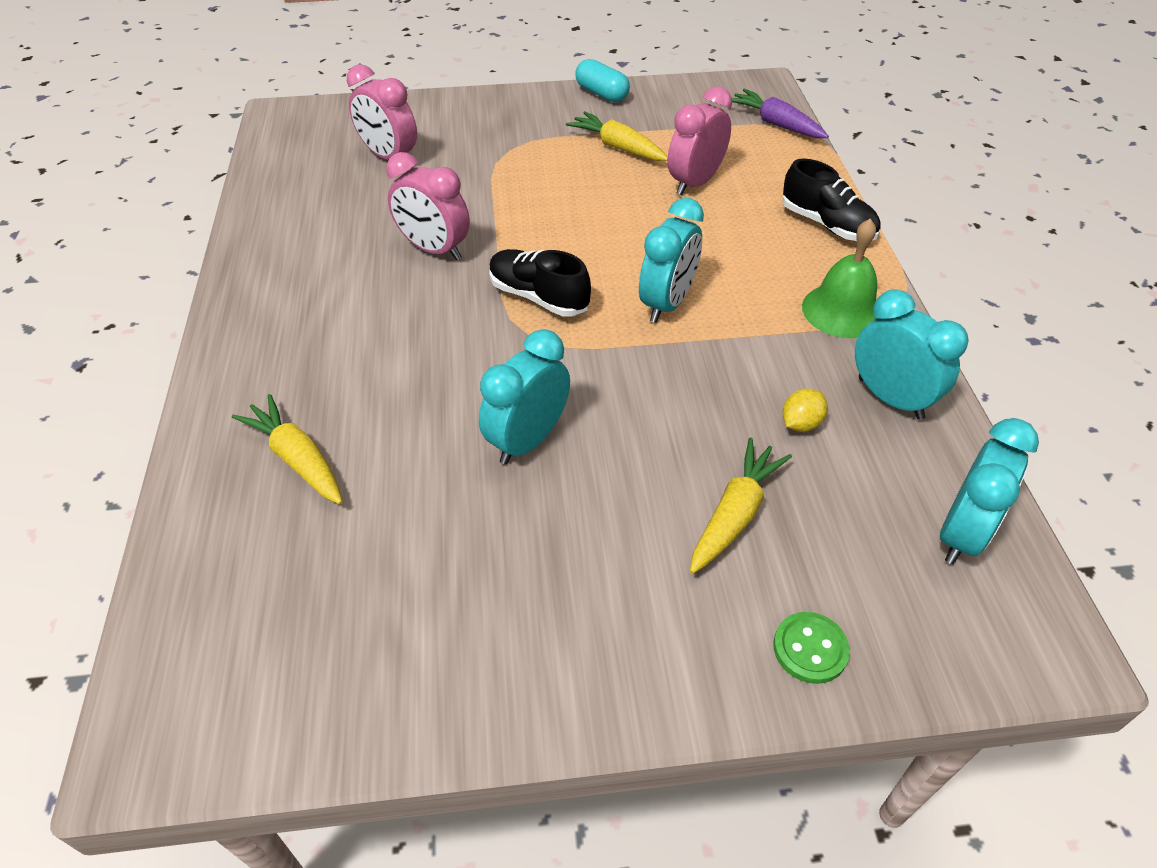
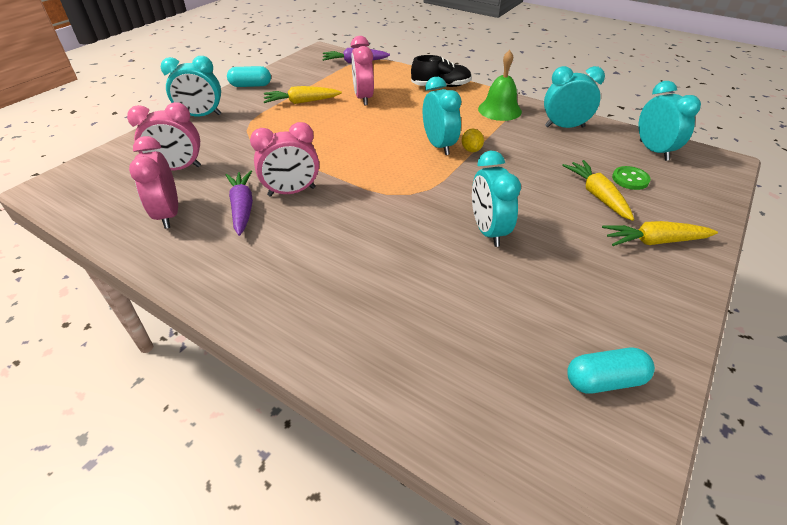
camera: 50 degrees left, 5 degrees down
yellow carrot [232,394,343,504] -> yellow carrot moved to [602,221,718,246]
black shoe [489,249,591,316] -> none
green button [773,612,850,684] -> green button moved to [612,166,650,190]
yellow lemon [783,388,828,432] -> yellow lemon moved to [461,128,484,152]
none -> pink clock [129,136,178,229]
none -> turquoise clock [161,56,221,116]
none -> purple carrot [226,170,253,236]
none -> turquoise capsule [567,348,655,394]

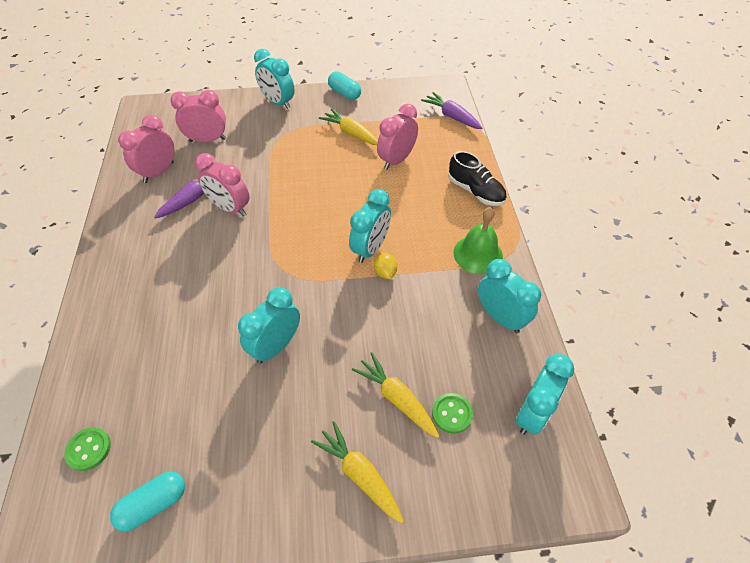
camera: 50 degrees right, 10 degrees up
pink clock [127,102,201,170] -> pink clock turned 135 degrees clockwise [171,90,226,142]
yellow lemon [461,128,484,152] -> yellow lemon turned 60 degrees counterclockwise [374,253,397,279]
yellow carrot [562,160,634,221] -> yellow carrot turned 75 degrees counterclockwise [352,352,439,438]
turquoise capsule [567,348,655,394] -> turquoise capsule turned 75 degrees counterclockwise [110,471,185,532]
none -> green button [64,427,111,471]

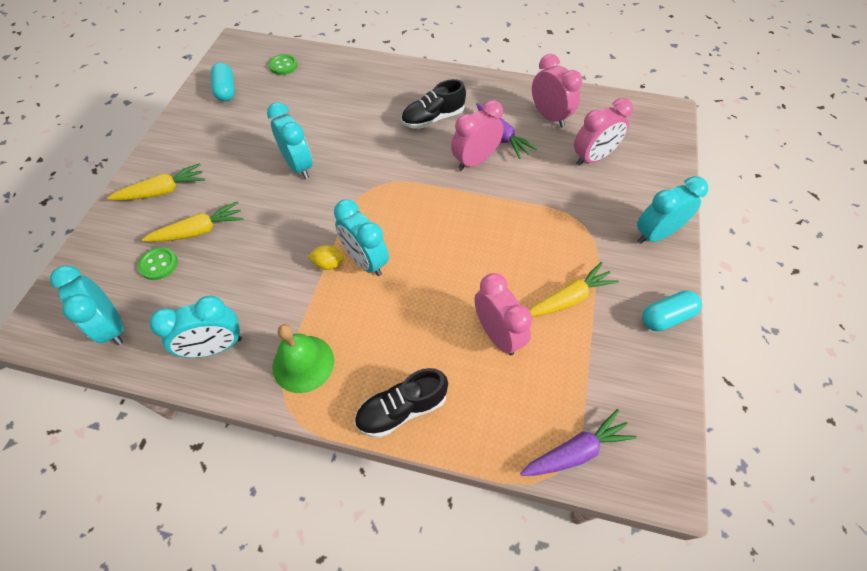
camera: 110 degrees right, 5 degrees up
pink clock [171,90,226,142] -> pink clock turned 45 degrees clockwise [574,98,633,166]
none -> black shoe [401,79,466,129]

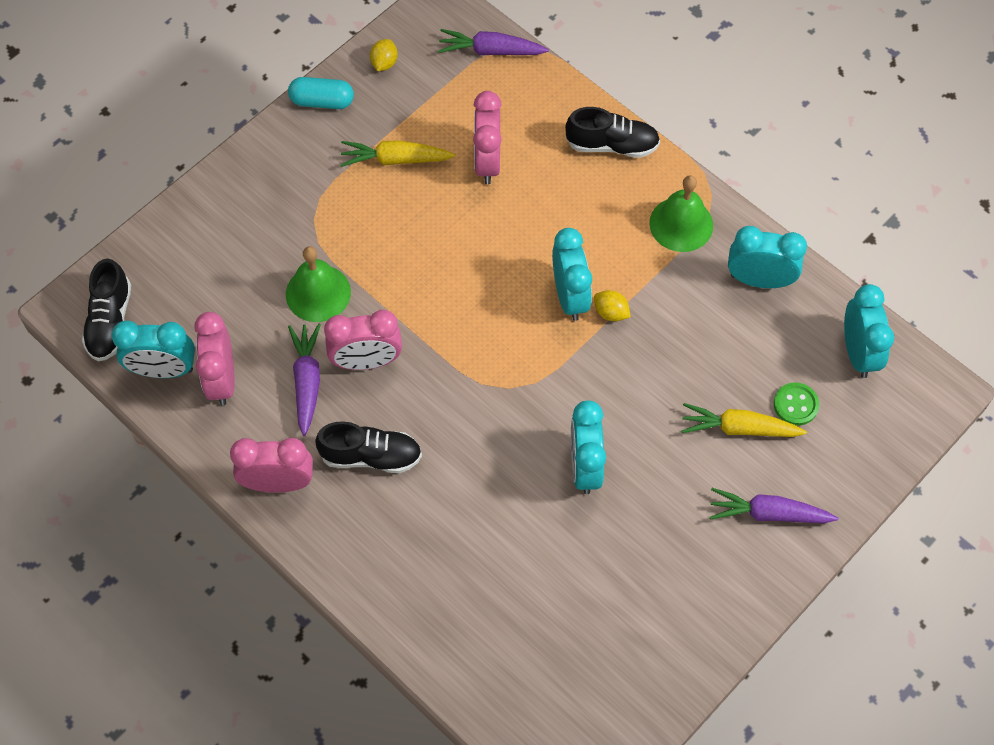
camera: 150 degrees left, 5 degrees up
yellow carrot [107,163,205,201] -> purple carrot [710,488,839,523]
turquoise capsule [211,63,235,102] -> none
green button [269,54,298,75] -> none
pink clock [574,98,633,166] -> pink clock moved to [230,438,313,493]
turquoise clock [637,176,708,244] -> turquoise clock moved to [112,321,195,378]
none -> black shoe [82,258,131,361]
none -> green bell [286,246,351,322]
none -> yellow lemon [370,39,398,71]

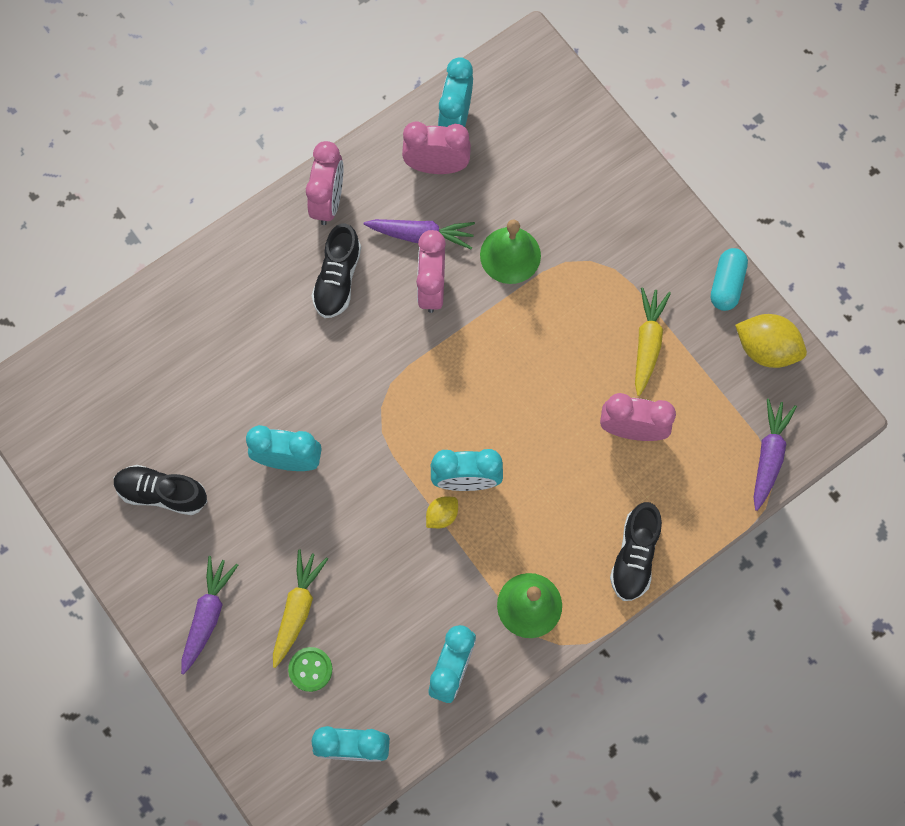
camera: 100 degrees right, 10 degrees up
black shoe [82,258,131,361] -> black shoe moved to [114,465,207,515]
yellow lemon [370,39,398,71] -> yellow lemon [735,314,807,368], size x1.84

